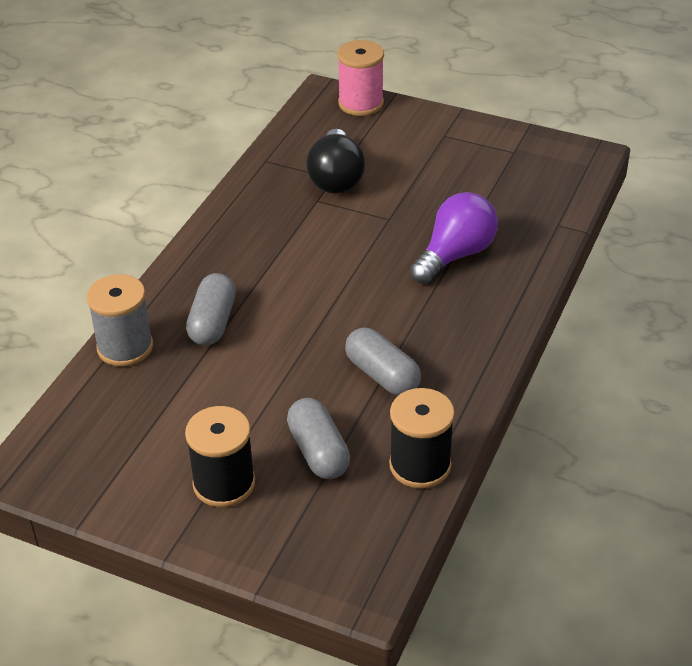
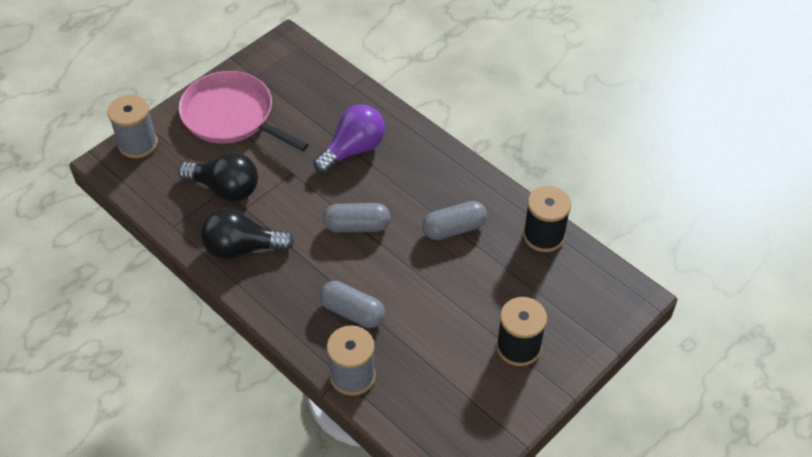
camera: 70 degrees left, 10 degrees up
grey capsule [287,398,350,479] -> grey capsule moved to [323,203,391,233]
pink spool [337,40,384,116] -> grey spool [108,95,158,158]
purple light bulb [410,192,498,284] -> purple light bulb turned 75 degrees clockwise [314,105,385,174]
none -> pink pan [179,71,309,151]
none -> black light bulb [201,208,294,259]

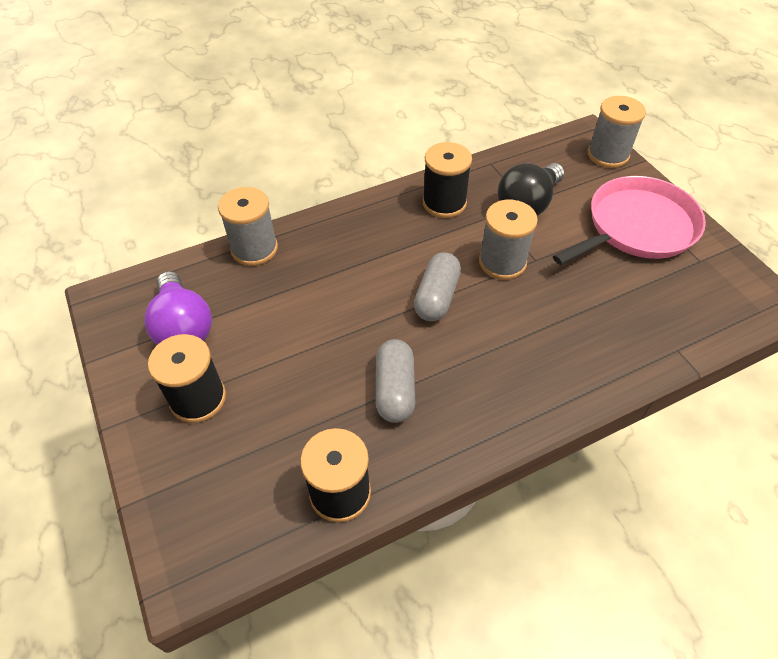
camera: 110 degrees right, 0 degrees up
black light bulb [201,208,294,259] -> black spool [423,142,472,218]
purple light bulb [314,105,385,174] -> purple light bulb moved to [144,271,212,345]
grey capsule [319,281,385,328] -> none
none -> grey spool [479,200,538,280]

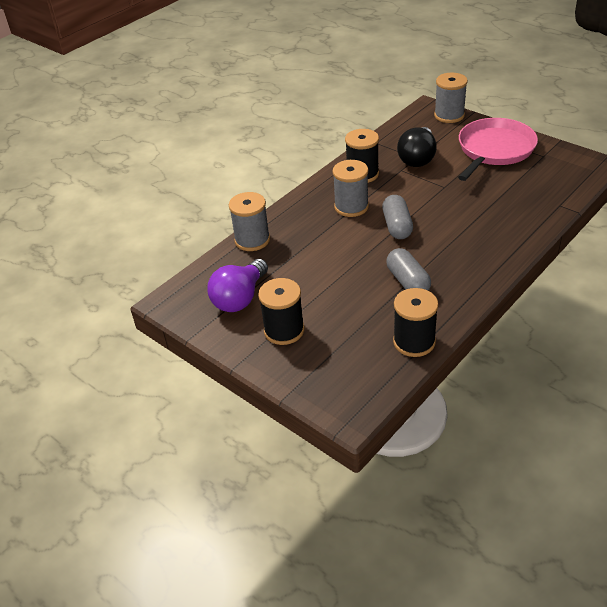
camera: 20 degrees left, 10 degrees down
purple light bulb [144,271,212,345] -> purple light bulb turned 75 degrees clockwise [207,259,268,312]
grey spool [479,200,538,280] -> grey spool moved to [333,160,369,217]

